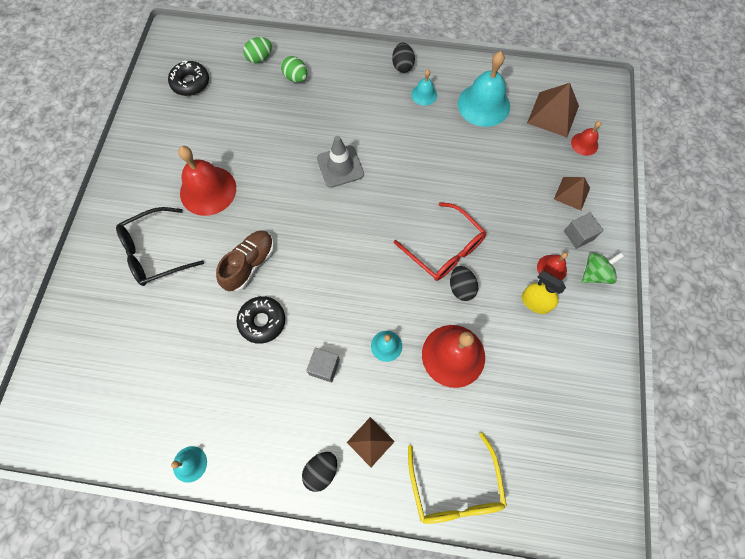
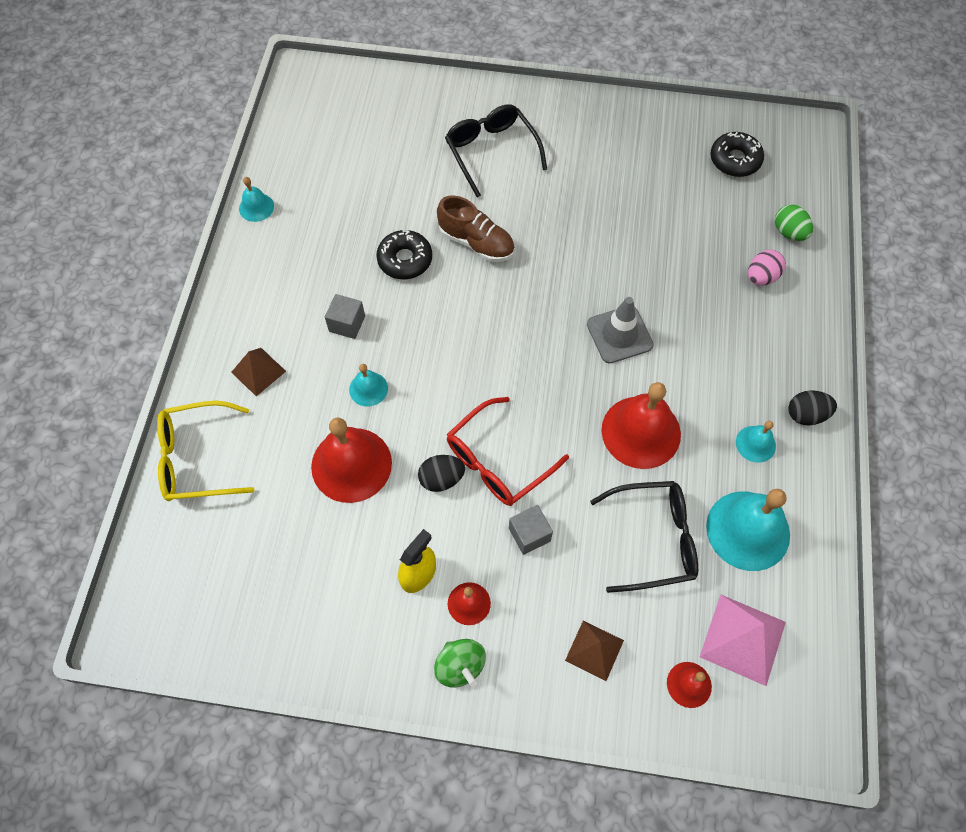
camera: 90 degrees right, 5 degrees down
red bell [178,146,236,216] -> red bell moved to [602,382,681,469]
green egg [281,56,307,83] -> pink egg [748,250,786,285]
black egg [302,452,337,492] -> none
brown pyramid [527,83,579,137] -> pink pyramid [699,595,786,686]
grey cube [564,212,604,249] -> grey cube moved to [509,505,553,555]
none -> black glasses [590,481,698,593]

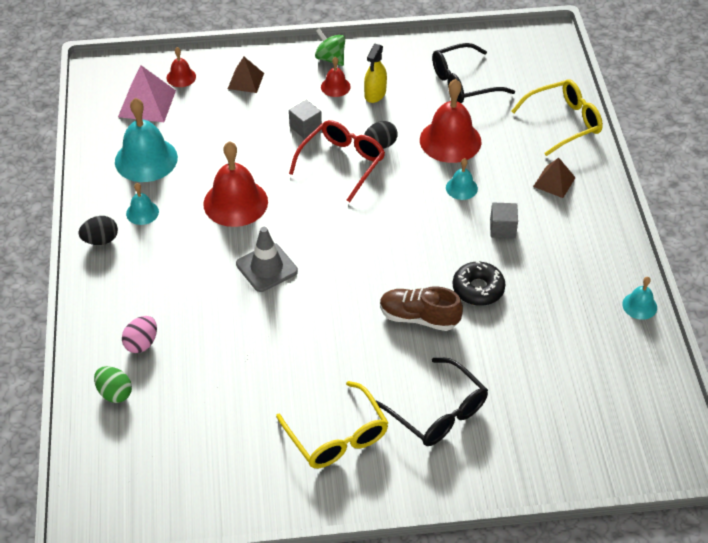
camera: 165 degrees right, 15 degrees down
black glasses [590,481,698,593] -> black glasses moved to [432,43,515,103]
black donut [710,132,764,177] -> none
none -> yellow glasses [276,381,389,468]

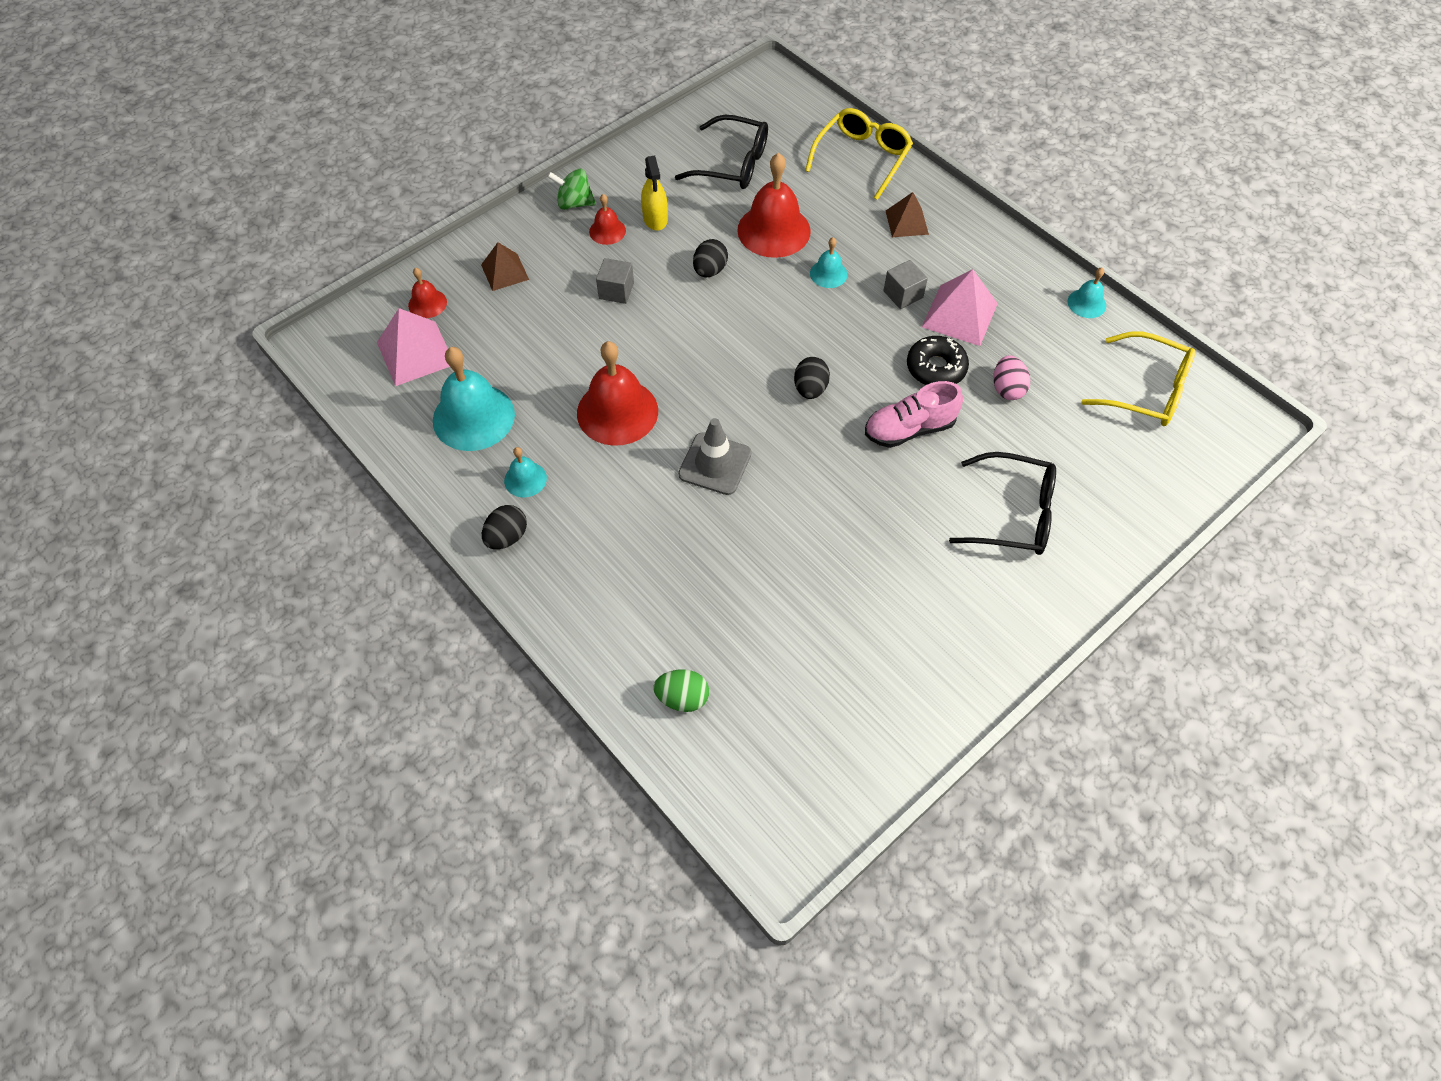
camera: 35 degrees left, 10 degrees up
pink egg [122,316,157,353] -> pink egg moved to [993,355,1030,400]
yellow glasses [276,381,389,468] -> yellow glasses moved to [1081,331,1195,426]
red glasses [289,120,385,202] -> none
brown shoe [380,286,463,331] -> pink shoe [865,381,963,448]
black glasses [432,43,515,103] -> black glasses turned 105 degrees counterclockwise [675,115,768,189]
none -> black egg [794,357,830,399]
none -> pink pyramid [922,269,998,346]

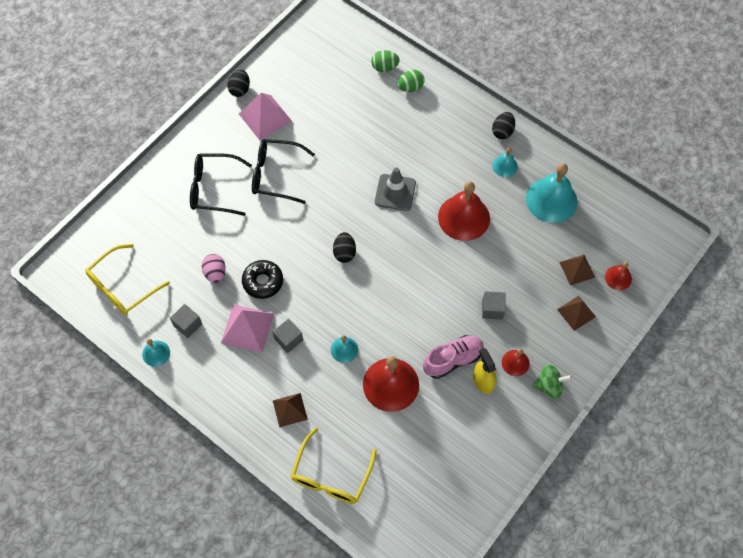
camera: 170 degrees right, 5 degrees up
pink pyramid [377,308,450,386] -> pink pyramid moved to [239,93,292,140]
black glasses [675,115,768,189] -> black glasses moved to [252,139,315,204]
black egg [693,239,728,277] -> black egg moved to [227,70,250,97]
pink shoe [865,381,963,448] -> pink shoe moved to [423,335,484,379]
yellow glasses [1081,331,1195,426] -> yellow glasses turned 60 degrees counterclockwise [85,244,170,315]
none -> grey cube [170,304,202,338]
none -> green egg [397,70,424,92]
none -> brown pyramid [559,255,595,286]

